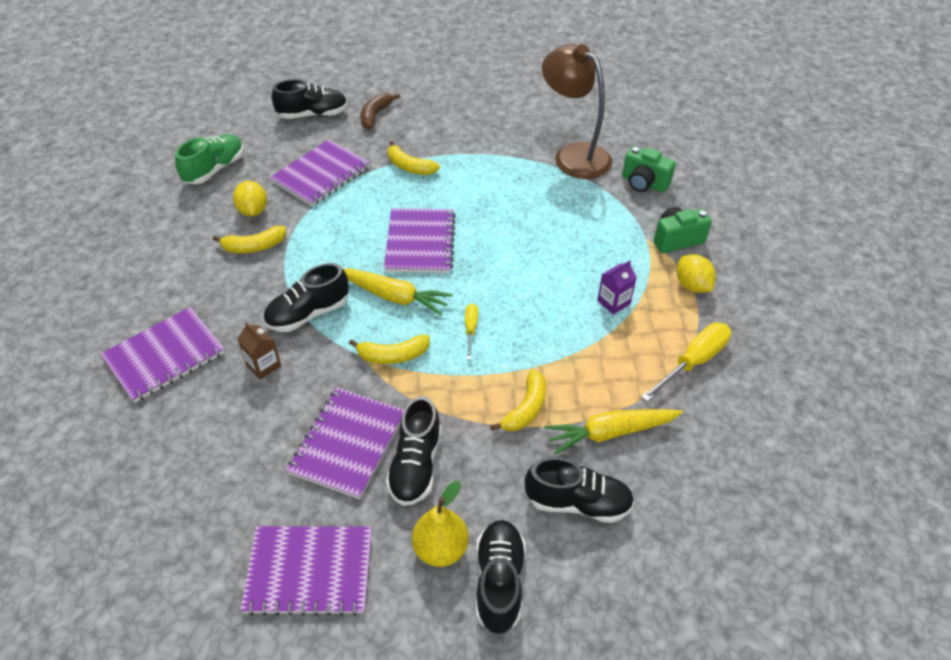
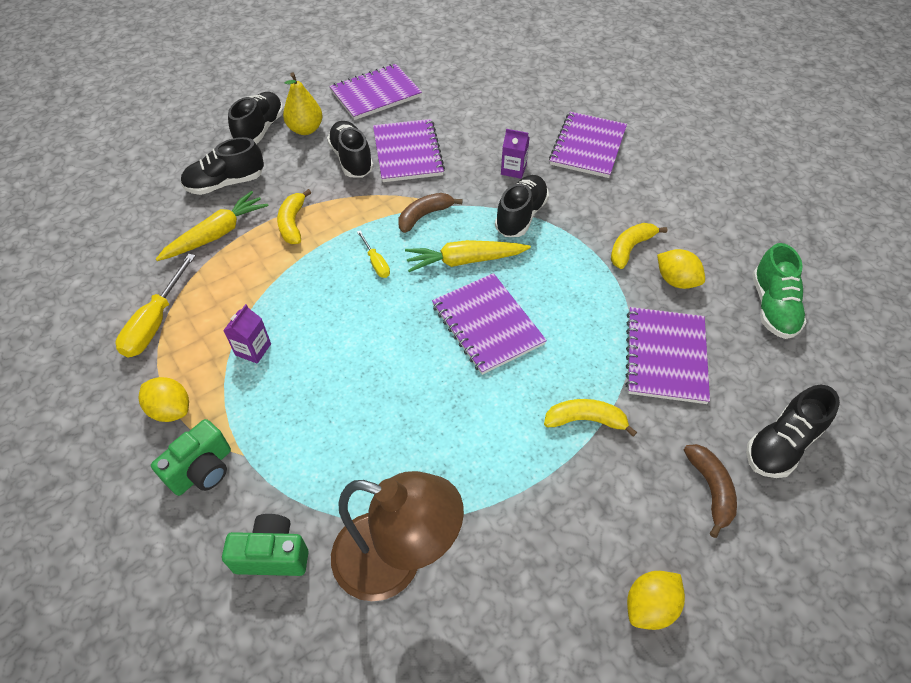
camera: 150 degrees right, 5 degrees up
brown carton [238,322,281,380] -> purple carton [501,129,530,179]
yellow banana [349,335,430,364] -> brown banana [398,193,463,233]
black shoe [476,520,526,634] -> black shoe turned 135 degrees counterclockwise [228,92,284,144]
none -> yellow lemon [627,571,685,630]

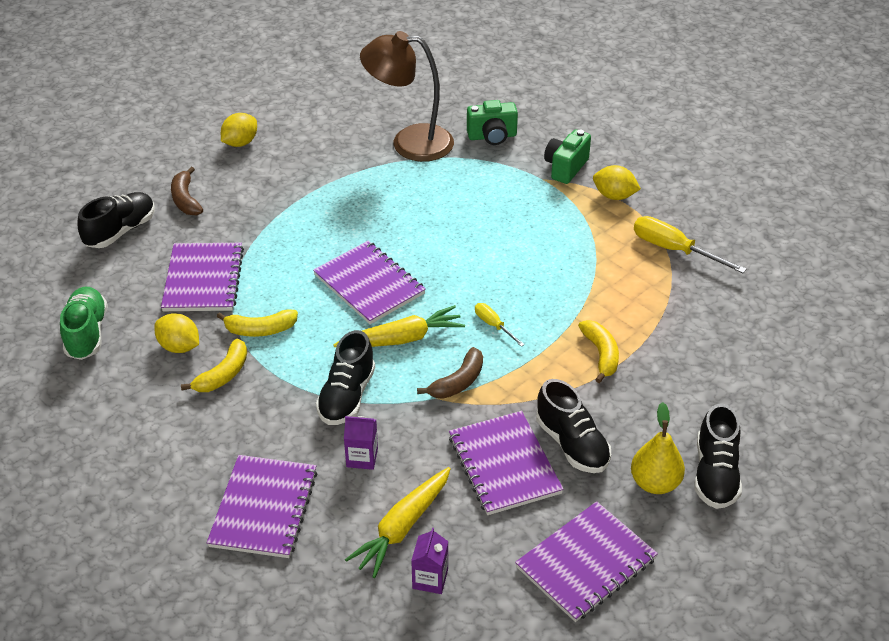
camera: 170 degrees right, 10 degrees down
yellow screwdriver [116,254,195,357] -> yellow screwdriver turned 60 degrees counterclockwise [634,216,747,273]
yellow carrot [156,191,268,261] -> yellow carrot moved to [345,467,451,578]
black shoe [181,137,264,195] -> none
purple carton [223,304,271,364] -> purple carton moved to [411,528,448,594]
yellow banana [544,399,637,437] -> yellow banana moved to [217,309,298,337]

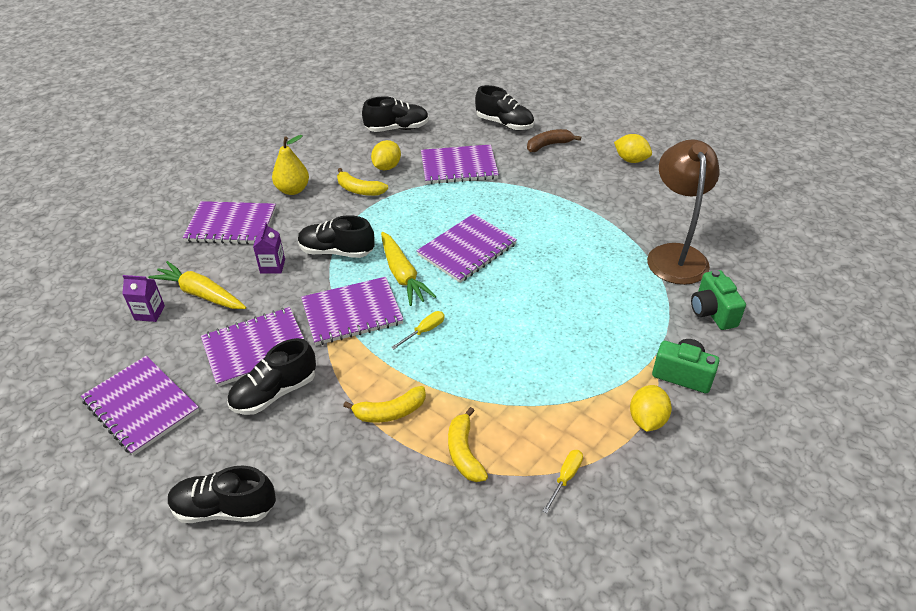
camera: 85 degrees right, 0 degrees up
green shoe [60,287,108,360] -> black shoe [362,96,429,132]
yellow banana [217,309,298,337] -> yellow banana moved to [448,407,488,482]
brown banana [417,347,483,399] -> purple notebook [301,277,404,345]
yellow pear [631,402,685,494] -> yellow pear moved to [272,135,309,195]
yellow screwdriver [634,216,747,273] -> yellow screwdriver [542,450,583,514], size x0.55

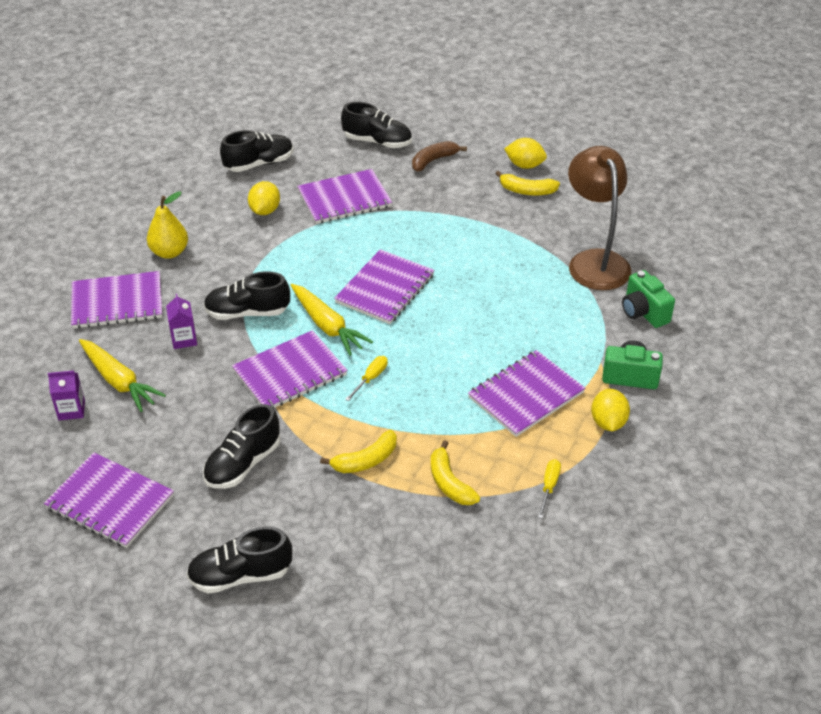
camera: 15 degrees left, 0 degrees up
yellow carrot [148,261,246,309] -> yellow carrot turned 150 degrees counterclockwise [79,339,166,412]
purple notebook [201,307,305,387] -> purple notebook moved to [468,350,585,437]
yellow banana [337,168,388,196] -> yellow banana moved to [495,171,560,196]

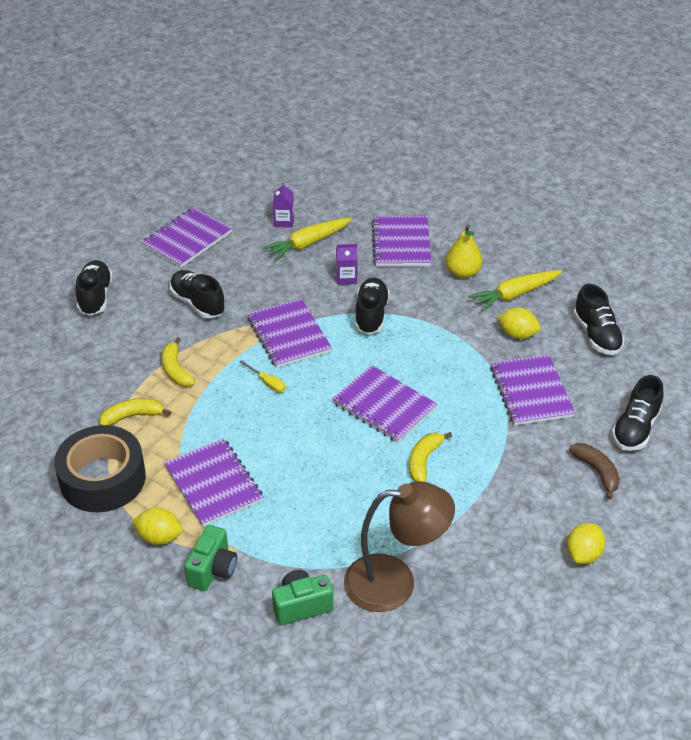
camera: 100 degrees right, 0 degrees up
yellow carrot [291,284,373,356] -> yellow carrot moved to [468,270,562,311]
yellow banana [495,171,560,196] -> yellow banana moved to [409,432,452,482]
yellow screwdriver [538,459,561,519] -> black tape [54,425,146,512]

